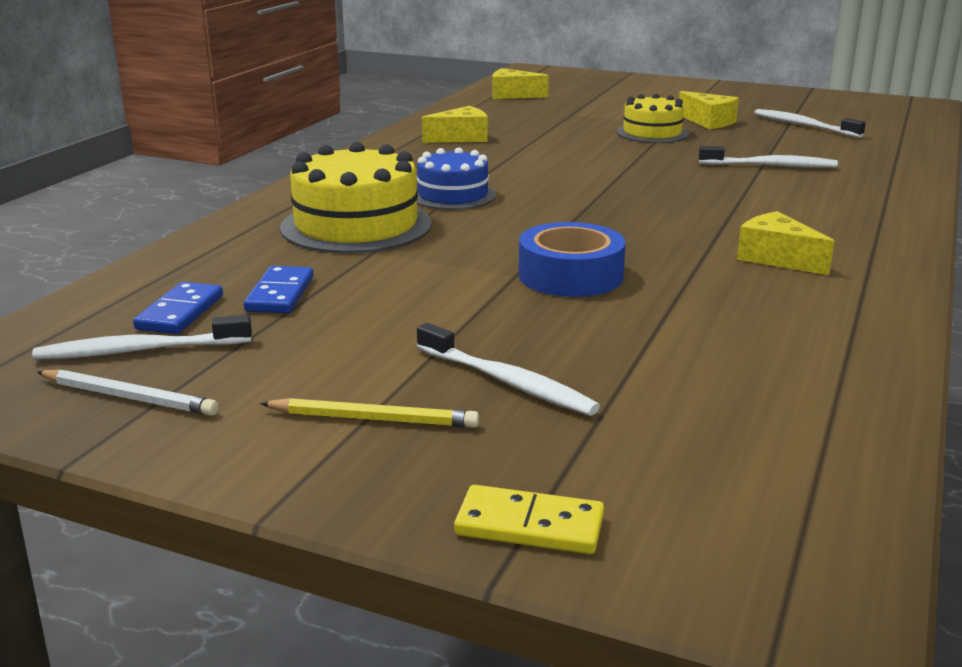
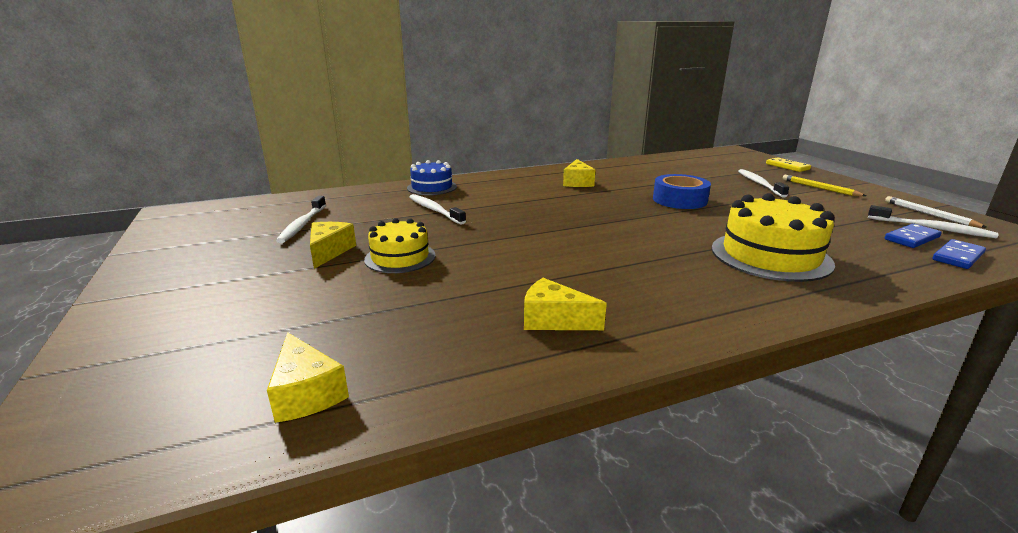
camera: 135 degrees left, 0 degrees up
blue domino [244,266,314,313] -> blue domino moved to [933,239,986,269]
blue cake [417,147,496,210] -> blue cake moved to [407,160,457,195]

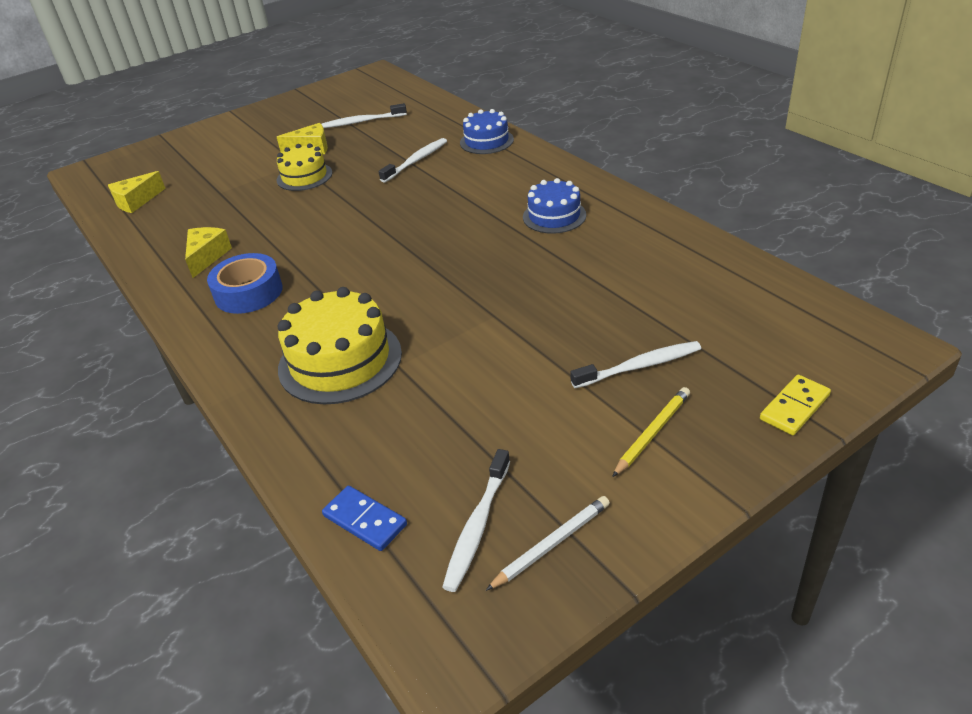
camera: 80 degrees right, 15 degrees up
yellow cheese [563,159,595,187] -> blue cake [523,178,586,234]
blue tape [653,174,711,209] -> blue tape moved to [207,253,283,314]
blue domino [885,223,942,248] -> none

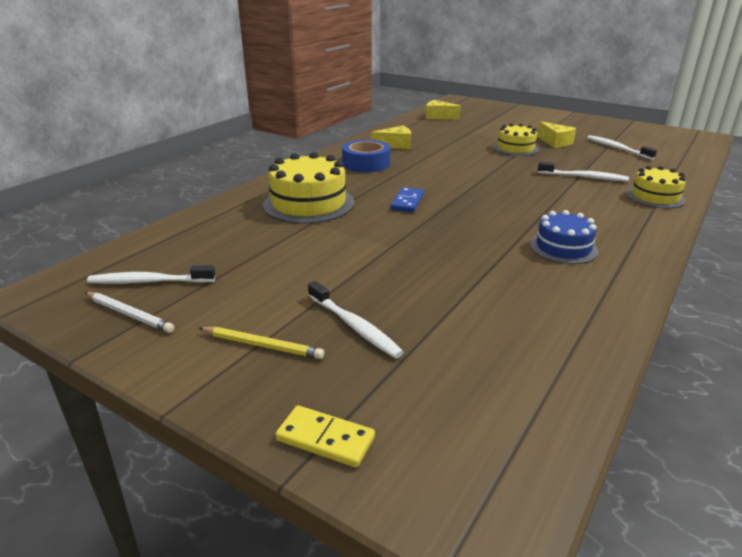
camera: 65 degrees right, 10 degrees down
blue domino [322,486,407,551] -> blue domino moved to [391,187,424,212]
blue cake [460,109,514,154] -> yellow cake [626,166,686,208]

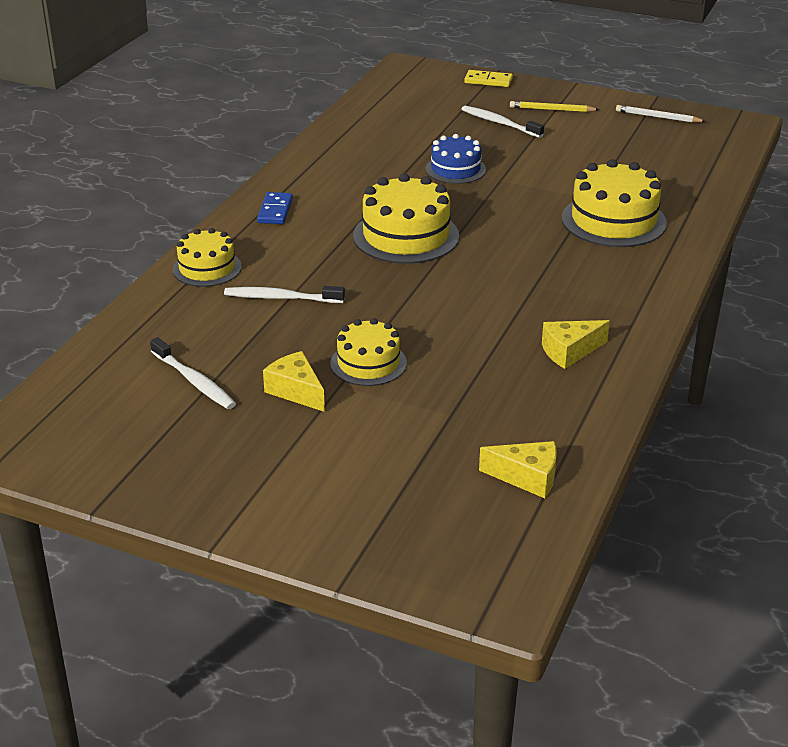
camera: 170 degrees right, 5 degrees up
white toothbrush [87,265,215,284] -> none
blue tape [342,140,390,172] -> none
blue domino [391,187,424,212] -> blue domino moved to [257,192,293,224]
blue cake [530,210,598,264] -> blue cake moved to [426,134,486,184]
none -> yellow cake [353,174,459,264]

